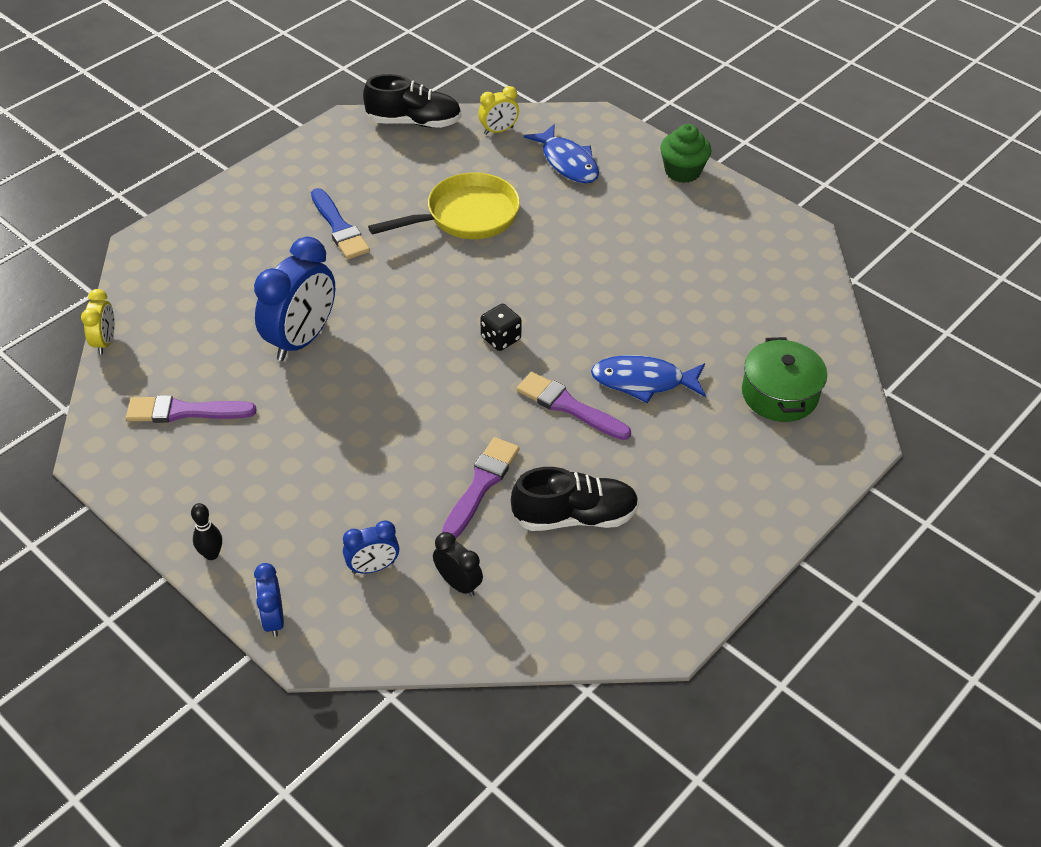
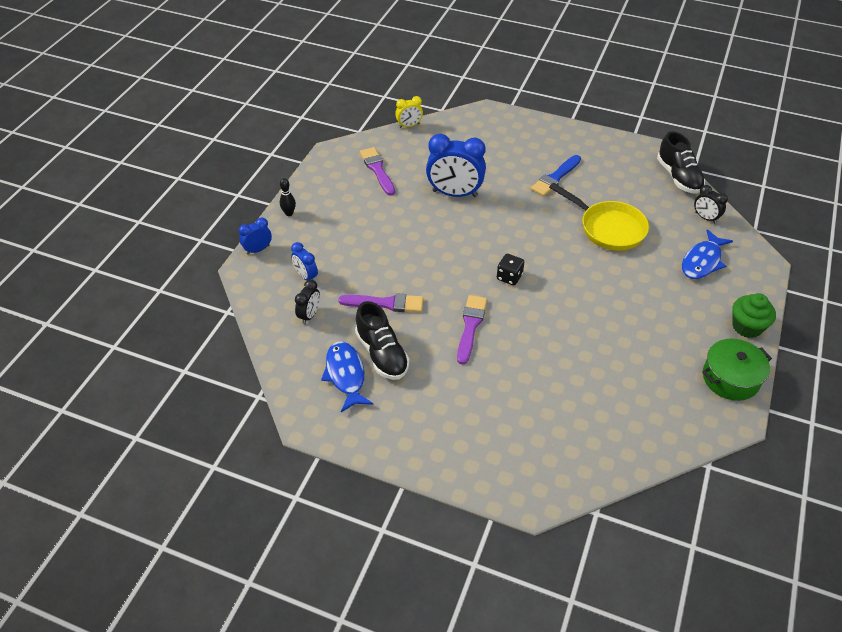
camera: 70 degrees right, 0 degrees up
yellow clock [478,86,519,135] -> black clock [694,185,728,224]
blue fish [591,355,706,403] -> blue fish moved to [321,342,373,412]
green pot [742,337,827,422] -> green pot moved to [702,339,772,401]

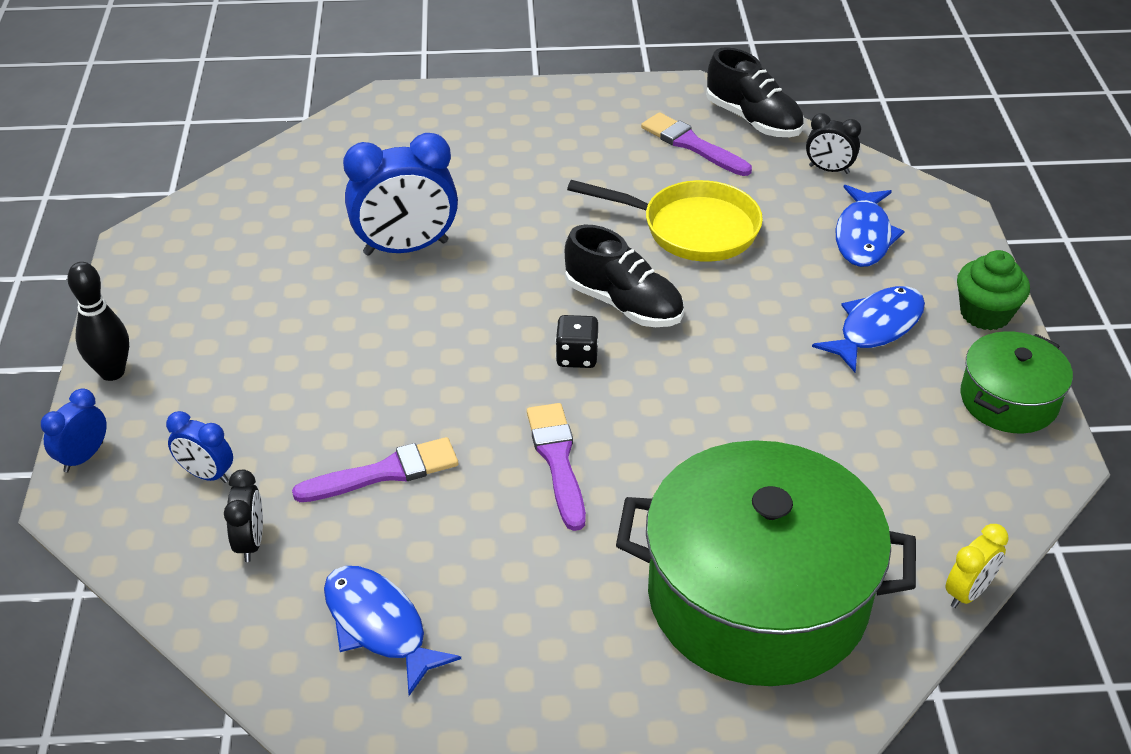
camera: 25 degrees left, 5 degrees down
black bowling pin [280,178,296,216] -> black bowling pin [67,262,129,381], size x1.57
black shoe [355,301,410,380] -> black shoe moved to [565,225,684,327]
purple brush [360,147,395,196] -> purple brush moved to [641,112,752,176]
yellow clock [395,96,423,128] -> yellow clock moved to [946,524,1009,608]
blue brush [531,155,581,196] -> none
none -> green pot [616,440,916,686]
none -> blue fish [812,286,925,372]

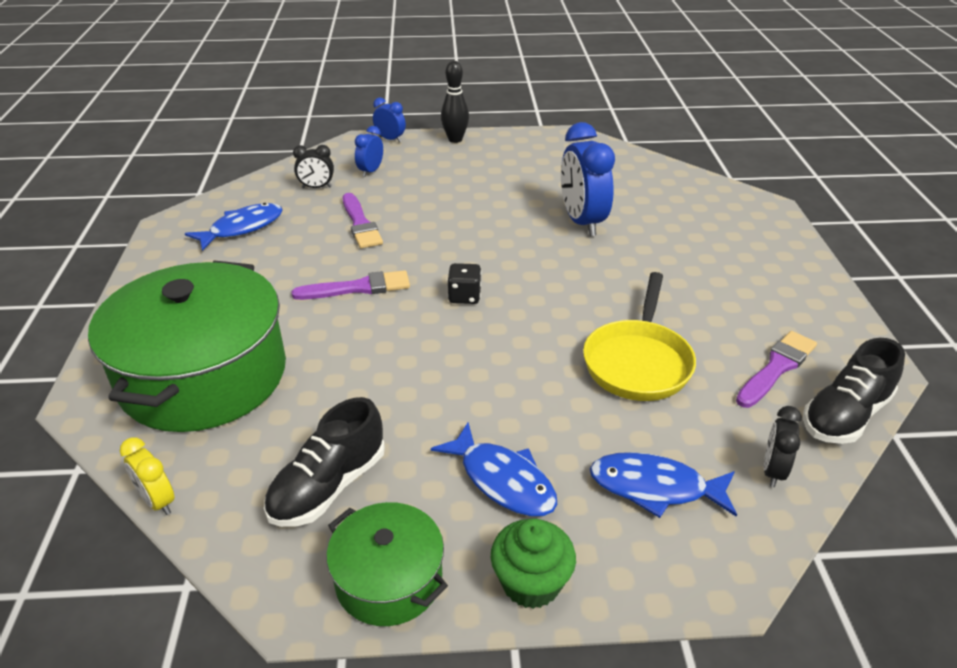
camera: 90 degrees right, 5 degrees down
black shoe [565,225,684,327] -> black shoe moved to [264,397,385,527]

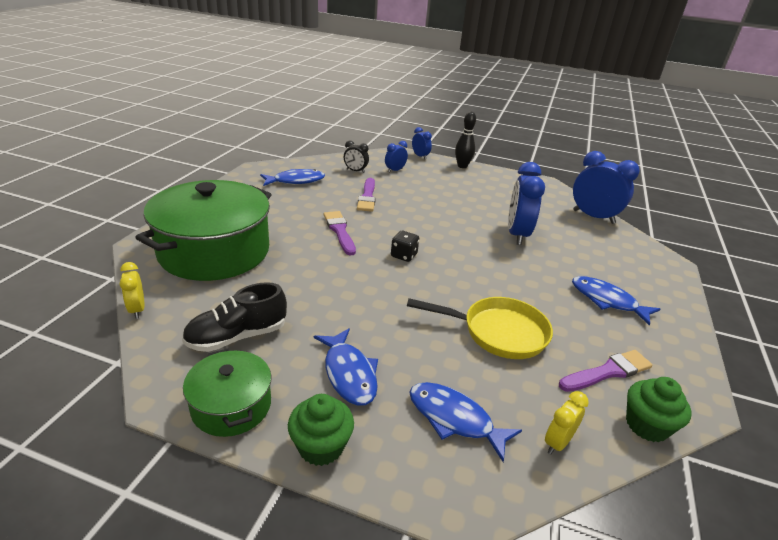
camera: 20 degrees right, 5 degrees down
purple brush [292,270,410,300] -> purple brush turned 120 degrees counterclockwise [324,211,356,256]
yellow pan [583,272,696,401] -> yellow pan turned 120 degrees counterclockwise [407,297,553,359]
black clock [764,406,802,487] -> yellow clock [545,391,589,455]
black shoe [803,338,905,444] -> green cupcake [626,377,691,442]
none -> blue fish [572,276,660,326]
none -> blue clock [573,151,640,224]

